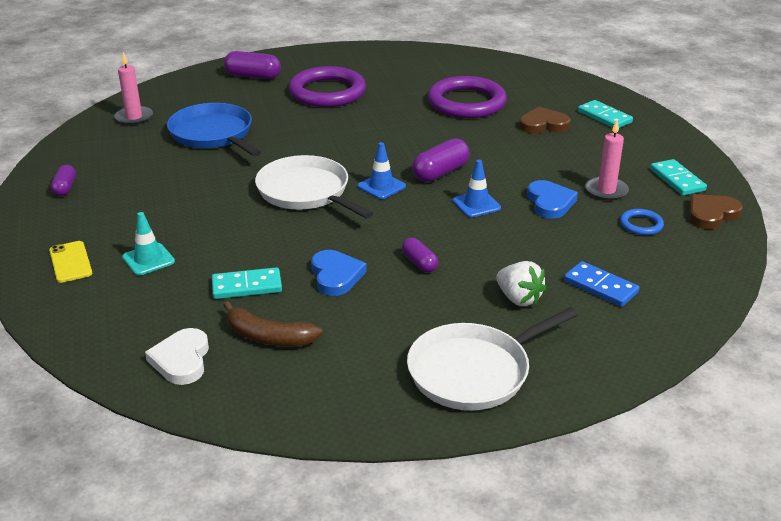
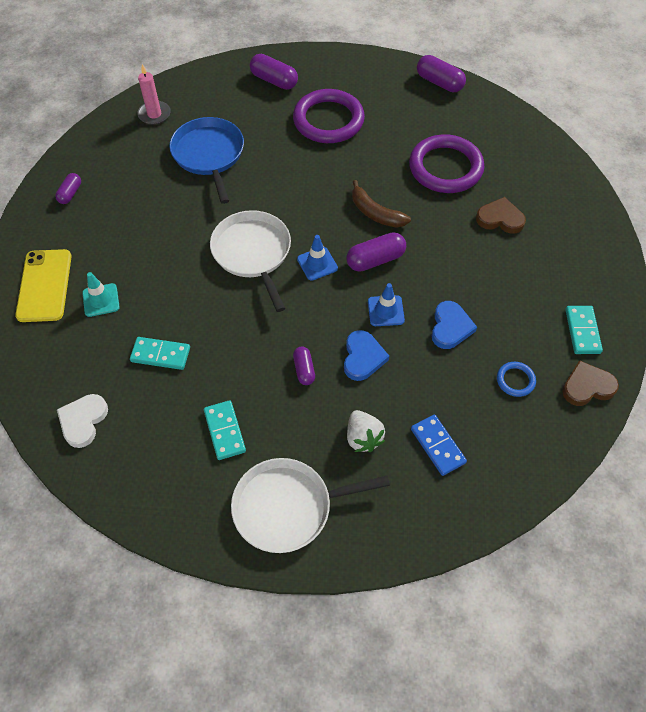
camera: 20 degrees right, 25 degrees up
yellow phone [49,241,92,283] -> yellow phone [15,249,72,322], size x1.67
brown banana [223,301,322,346] -> brown banana moved to [352,180,411,228]
blue heart [311,250,367,296] -> blue heart moved to [344,330,389,381]
turquoise domino [578,100,633,128] -> turquoise domino moved to [204,400,246,460]
pink candle [585,120,629,201] -> none
none -> purple capsule [417,55,466,92]

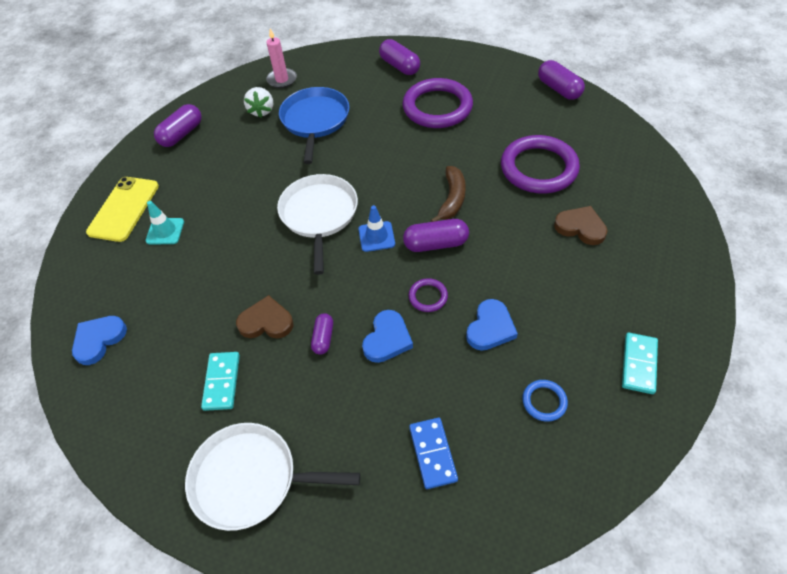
camera: 20 degrees right, 5 degrees down
purple capsule [55,173,81,204] -> purple capsule [154,104,202,147], size x1.63
white heart [57,394,108,448] -> blue heart [72,316,127,365]
turquoise domino [130,337,190,370] -> none
white strawberry [347,410,385,452] -> white strawberry moved to [244,87,273,118]
brown banana [352,180,411,228] -> brown banana turned 135 degrees counterclockwise [431,166,466,222]
blue traffic cone [368,283,405,326] -> purple ring [408,278,448,312]
brown heart [562,360,619,406] -> brown heart moved to [236,295,294,338]

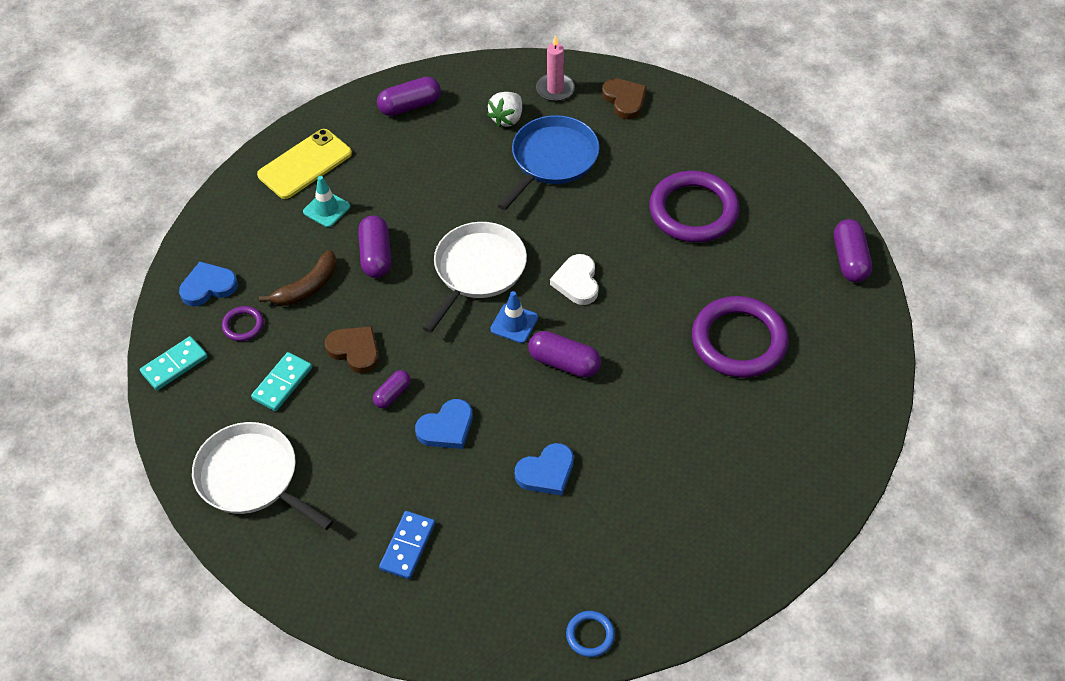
camera: 30 degrees right, 0 degrees up
purple capsule [379,39,420,75] -> purple capsule moved to [358,216,391,278]
purple ring [408,278,448,312] -> purple ring moved to [222,306,264,341]
brown banana [431,166,466,222] -> brown banana moved to [259,250,336,306]
blue ring [522,380,568,422] -> blue ring moved to [566,611,615,657]
brown heart [554,206,607,245] -> brown heart moved to [602,78,647,119]
turquoise domino [622,333,658,394] -> turquoise domino moved to [140,336,208,390]
none -> white heart [550,254,599,305]

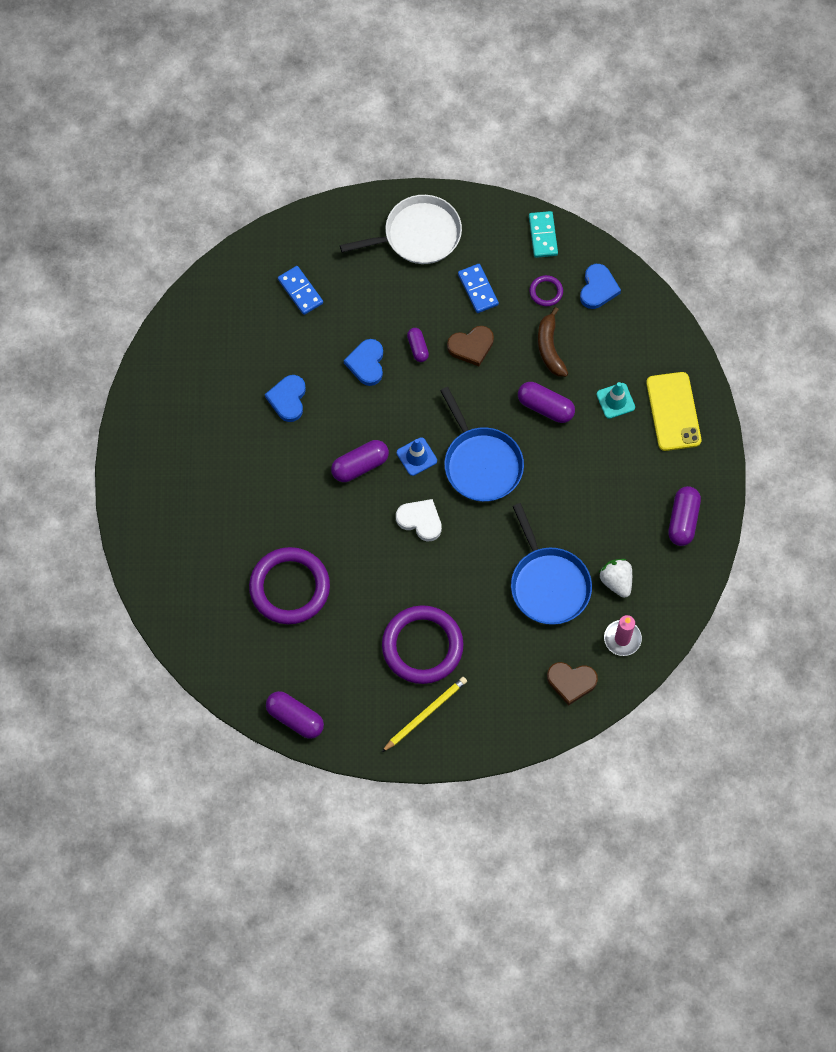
camera: 125 degrees right, 15 degrees up
turquoise domino [251,352,312,411] -> blue domino [458,264,499,313]
white pan [423,222,527,333] -> blue pan [440,387,524,502]
blue ring [566,611,615,657] -> none
none -> yellow pencil [382,677,467,752]

